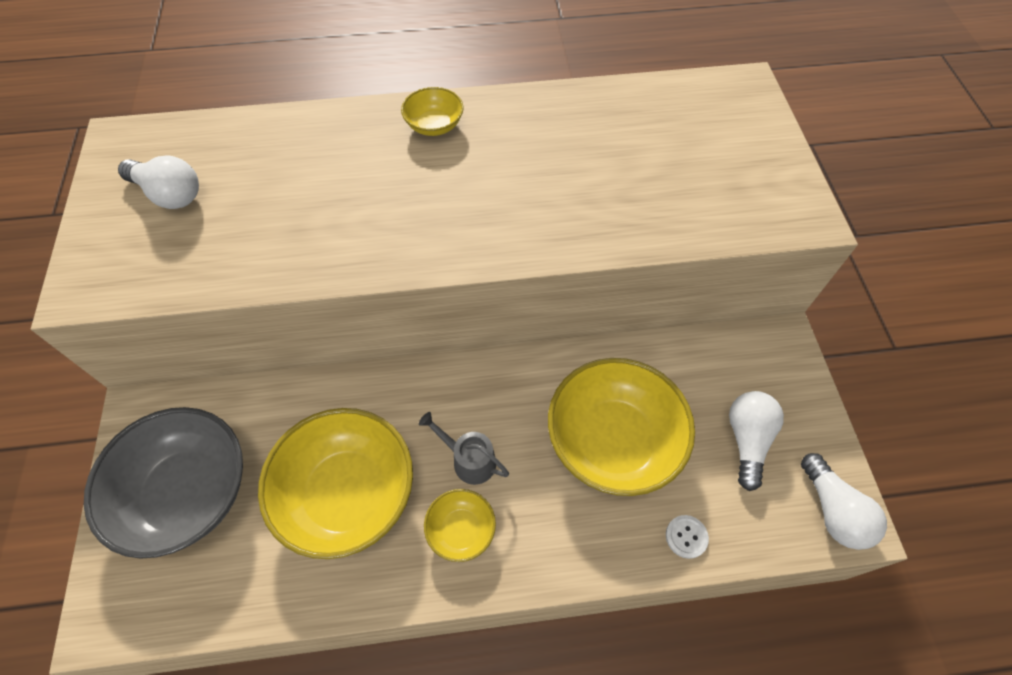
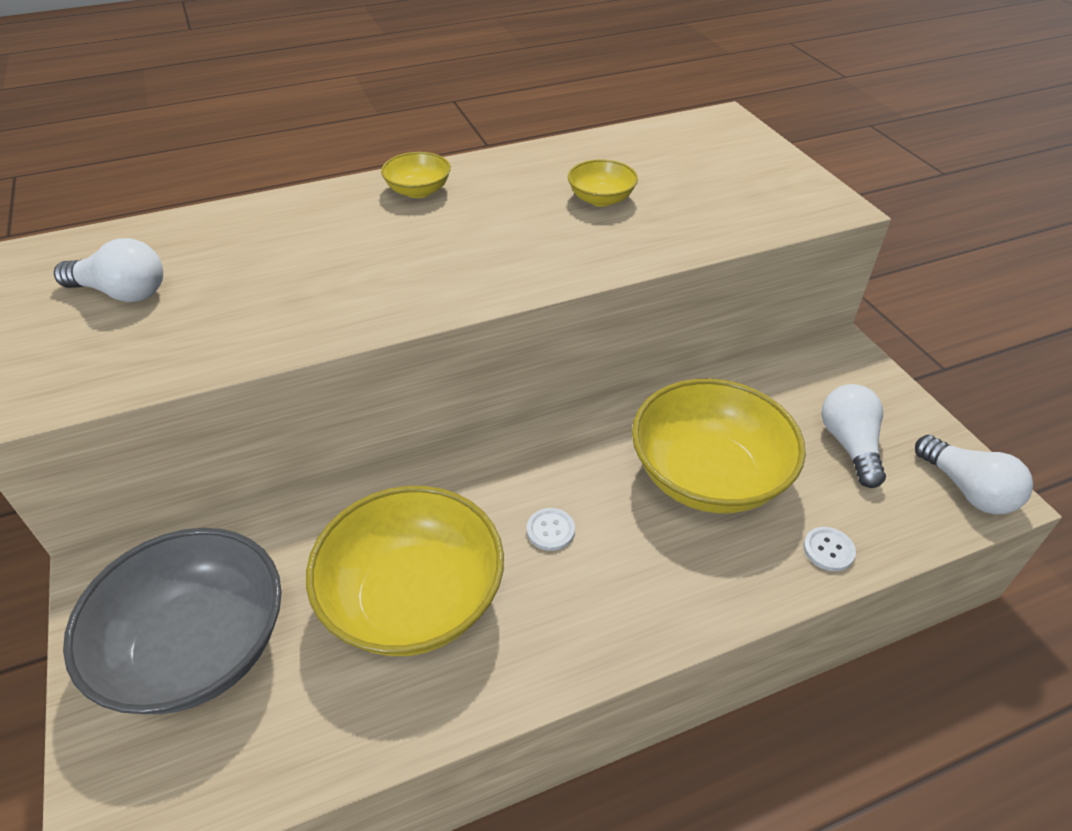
camera: 15 degrees left, 15 degrees down
grey watering can [419,412,509,485] -> white button [527,508,575,551]
yellow bowl [424,489,496,562] -> yellow bowl moved to [568,159,638,207]

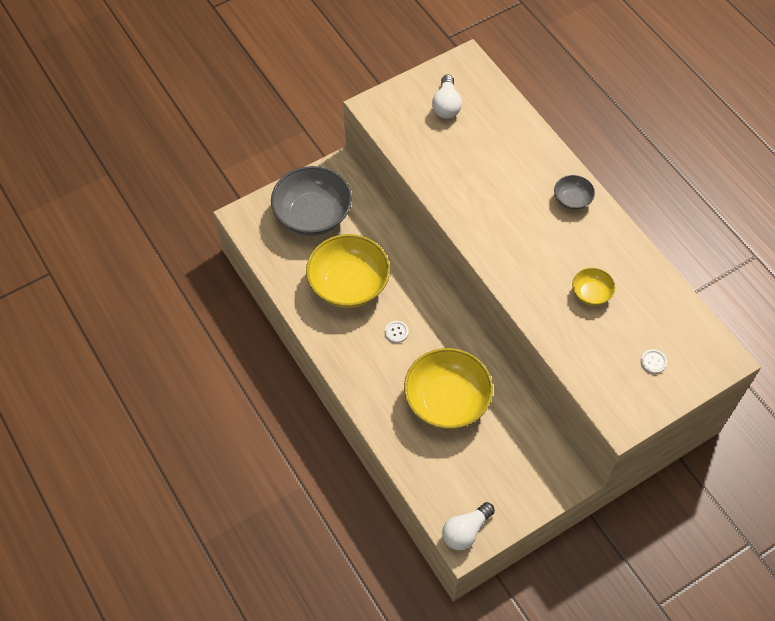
camera: 80 degrees right, 15 degrees up
yellow bowl [381,152,451,198] -> grey bowl [554,175,595,210]
white button [803,527,856,571] -> white button moved to [641,349,667,374]
white light bulb [822,384,886,488] -> none

